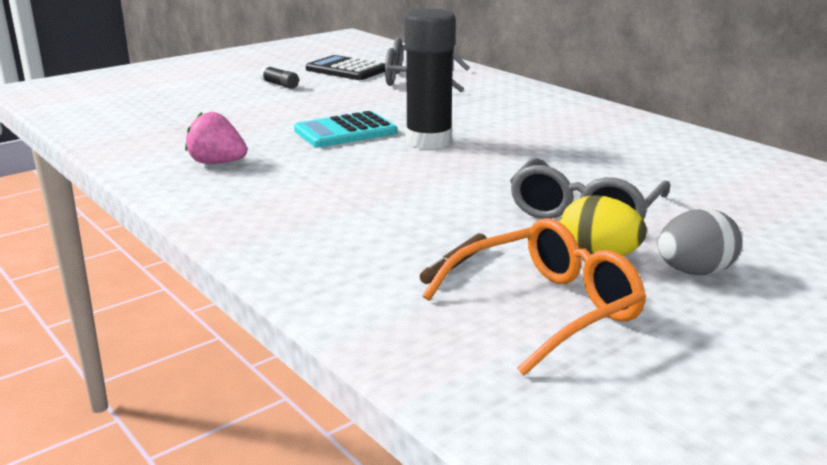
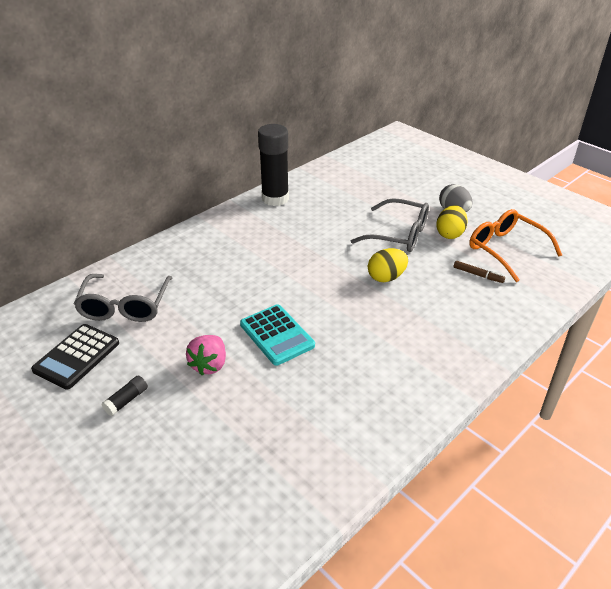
camera: 95 degrees left, 15 degrees up
pink strawberry [185,112,247,164] -> pink strawberry moved to [186,335,226,376]
black glue stick [405,9,455,149] -> black glue stick moved to [258,124,289,206]
none -> yellow egg [368,248,408,282]

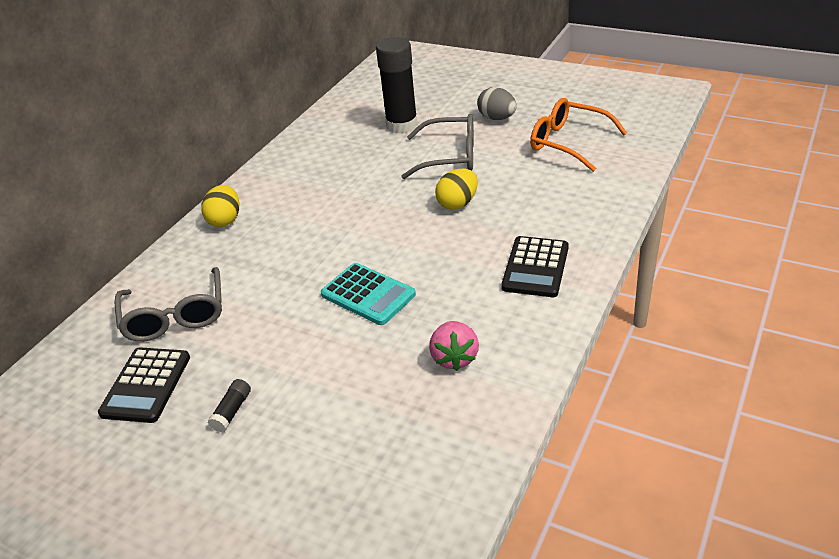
camera: 15 degrees left, 0 degrees up
pink strawberry [186,335,226,376] -> pink strawberry moved to [429,321,479,371]
black glue stick [258,124,289,206] -> black glue stick moved to [376,37,418,134]
yellow egg [436,205,468,239] -> yellow egg moved to [201,185,239,227]
brown marker [454,261,505,283] -> none
none -> black calculator [501,236,569,297]

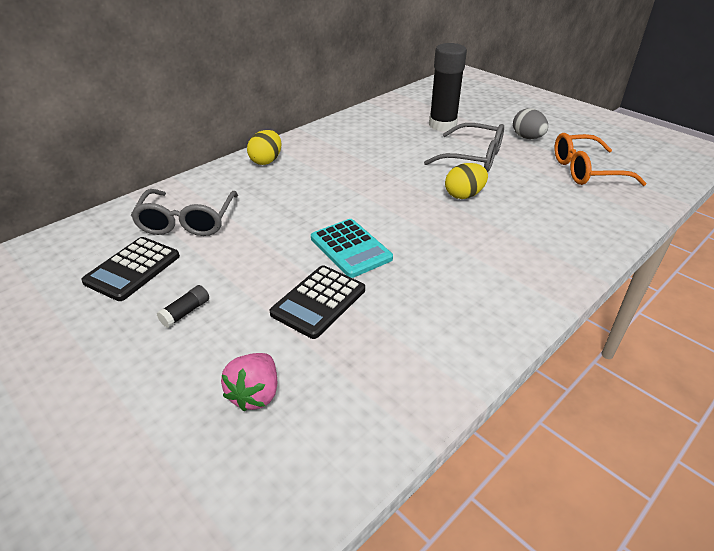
camera: 15 degrees right, 0 degrees up
pink strawberry [429,321,479,371] -> pink strawberry moved to [221,353,277,412]
black calculator [501,236,569,297] -> black calculator moved to [269,265,365,339]
orange glasses [530,98,627,172] -> orange glasses turned 60 degrees counterclockwise [555,133,647,186]

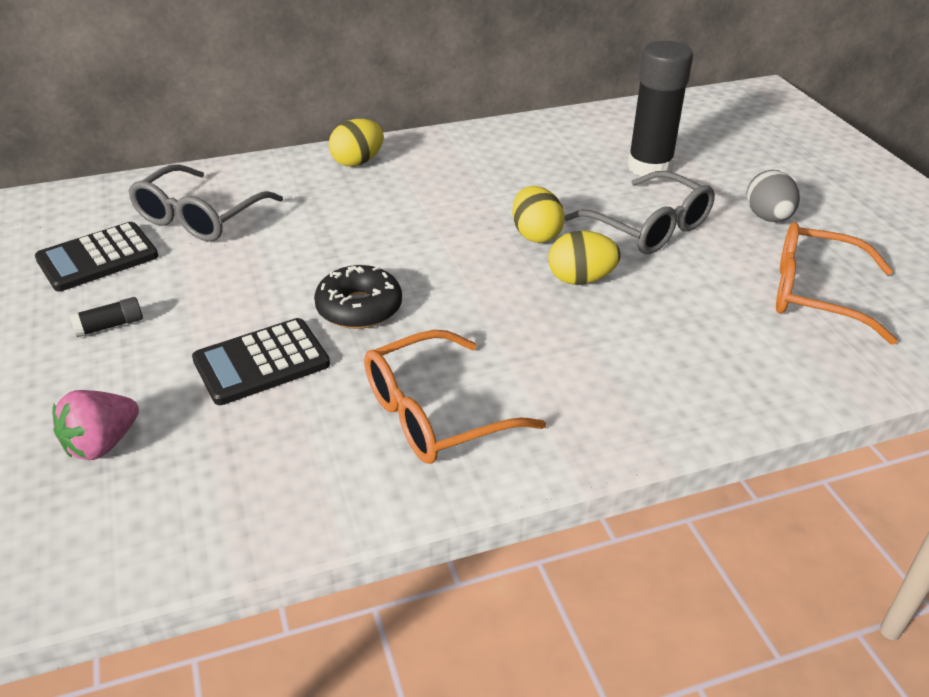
camera: 25 degrees right, 0 degrees up
turquoise calculator [311,219,393,278] -> black donut [314,265,402,329]
none -> orange glasses [364,330,546,464]
none -> yellow egg [512,186,565,243]

